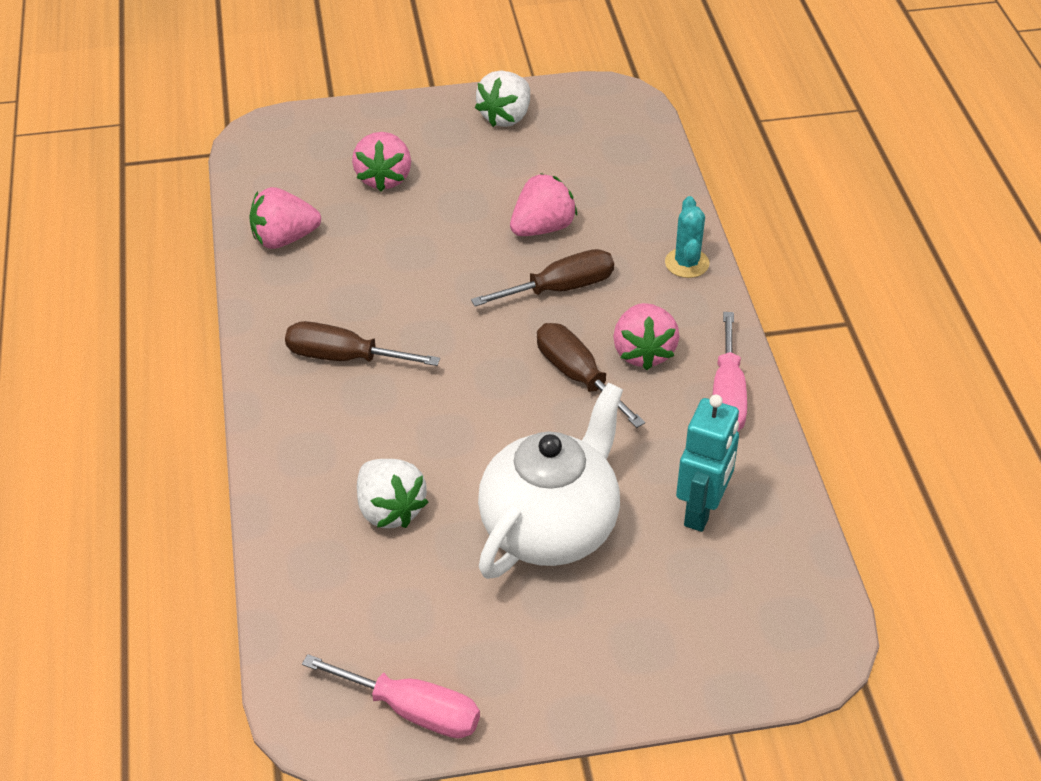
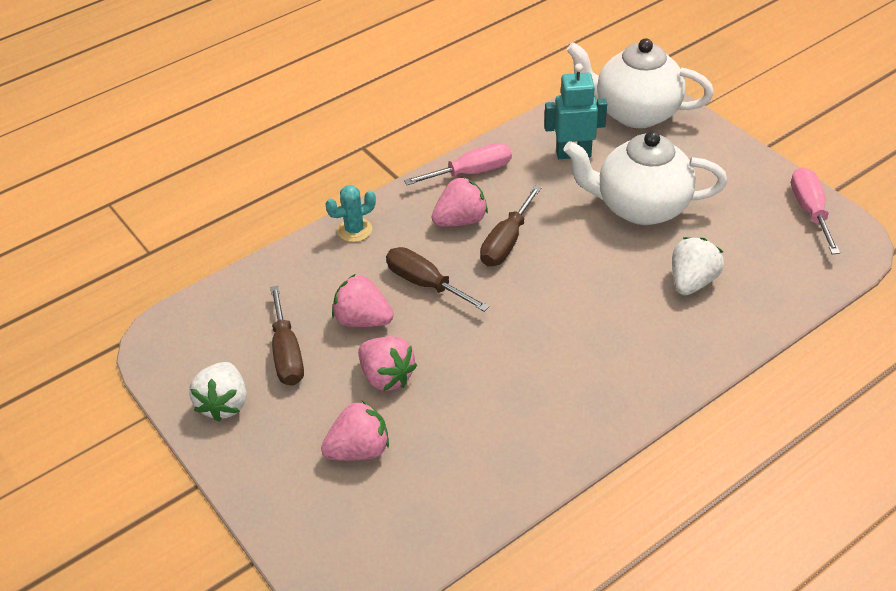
camera: 115 degrees left, 0 degrees up
pink strawberry [249,187,321,249] -> pink strawberry moved to [358,336,417,391]
brown screwdriver [285,321,440,366] -> brown screwdriver moved to [270,286,304,386]
white strawberry [475,70,530,127] -> white strawberry turned 90 degrees clockwise [189,362,247,422]
none -> white teapot [566,38,714,128]

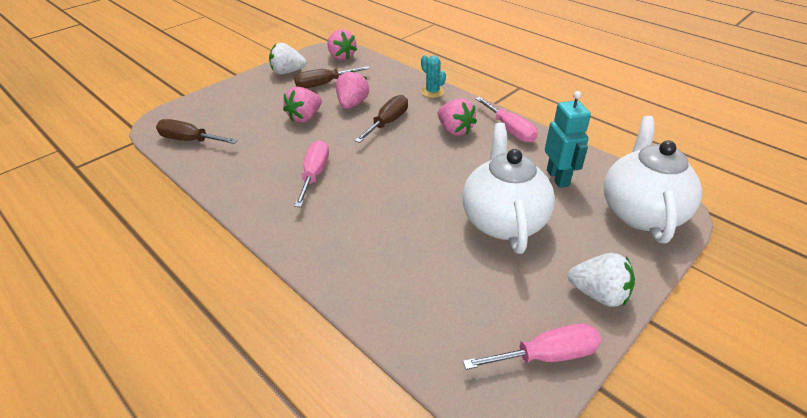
camera: 80 degrees right, 5 degrees down
pink strawberry [321,400,389,461] -> pink strawberry moved to [327,29,357,60]
brown screwdriver [480,185,541,267] -> brown screwdriver moved to [156,119,238,144]
white strawberry [672,237,724,295] -> white strawberry moved to [568,253,635,307]
none -> pink screwdriver [294,140,329,207]

